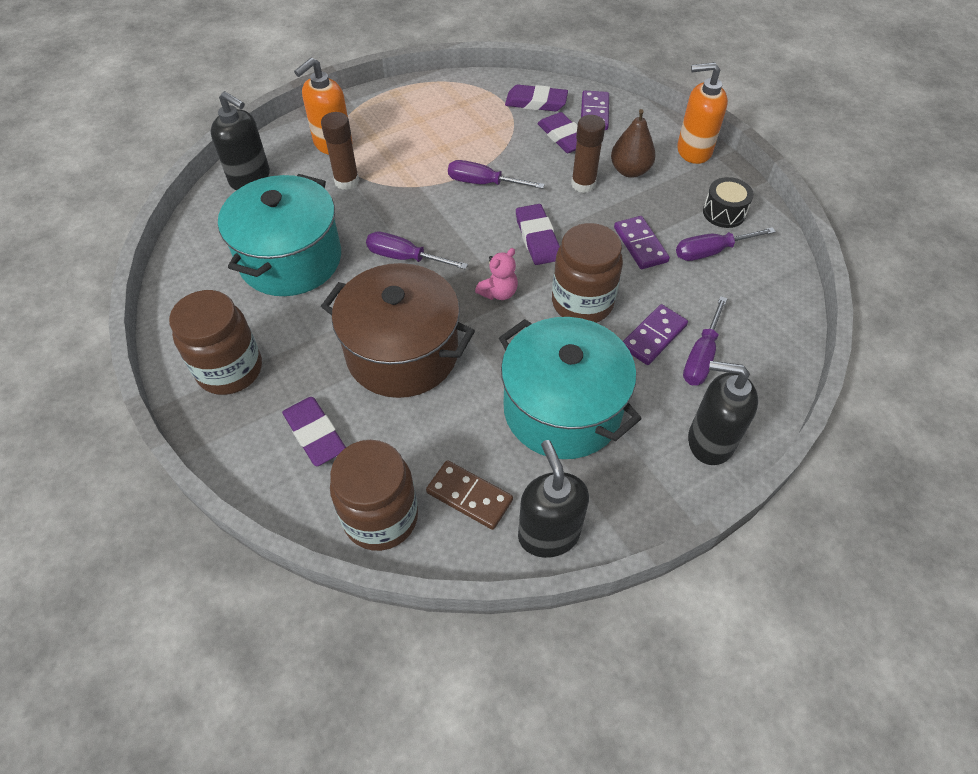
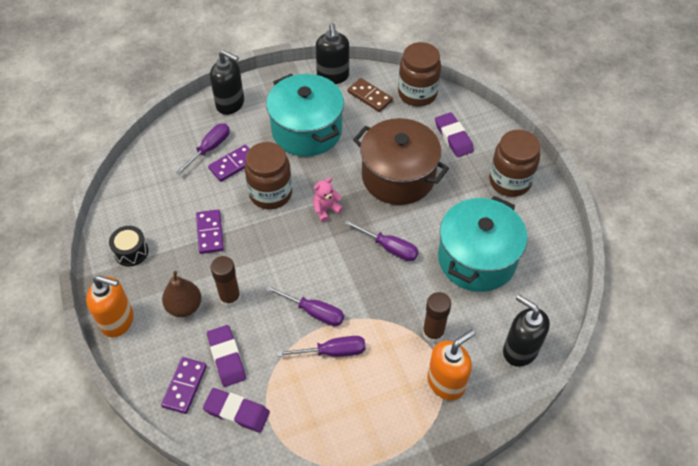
camera: 170 degrees left, 0 degrees up
purple eraser [516,204,560,265] -> none
purple screwdriver [676,227,776,261] -> purple screwdriver moved to [277,336,366,357]

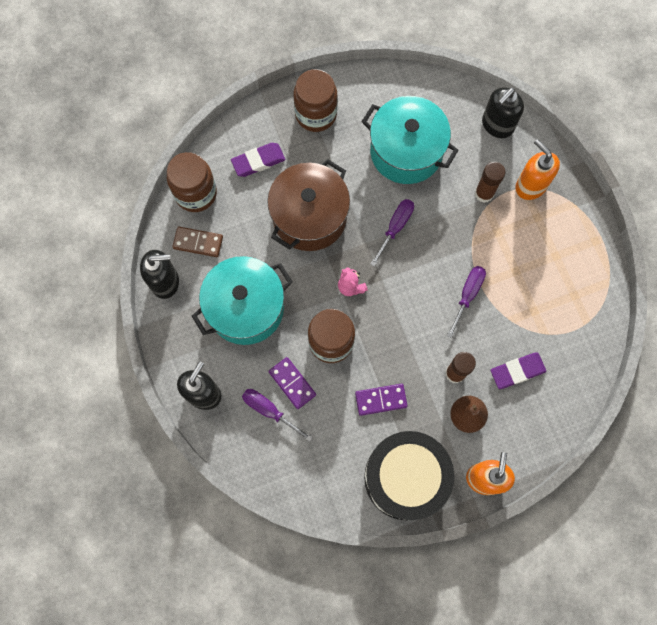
camera: 90 degrees left, 20 degrees up
black drum [109,226,149,266] -> black drum [364,431,454,520], size x2.38
purple domino [161,357,207,414] -> none
purple eraser [203,388,270,433] -> none
purple screwdriver [277,336,366,357] -> none
brown domino [348,78,393,112] -> brown domino turned 60 degrees clockwise [172,227,223,257]

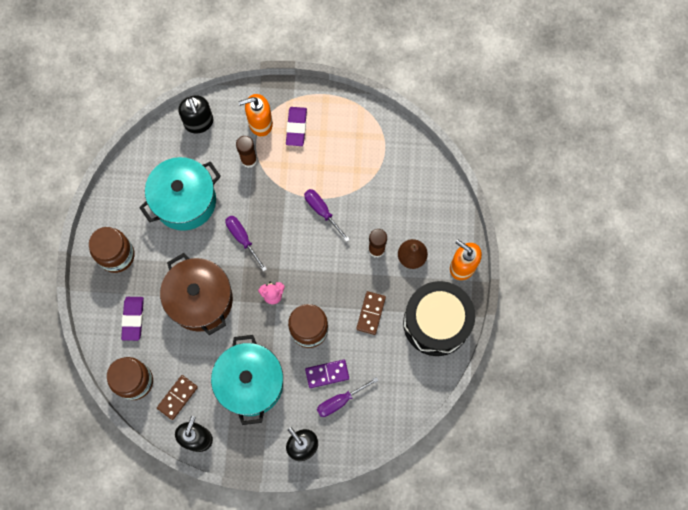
camera: 65 degrees left, 0 degrees up
purple domino [355,384,408,416] -> brown domino [356,291,386,335]
purple eraser [491,352,546,389] -> purple eraser moved to [286,107,307,146]

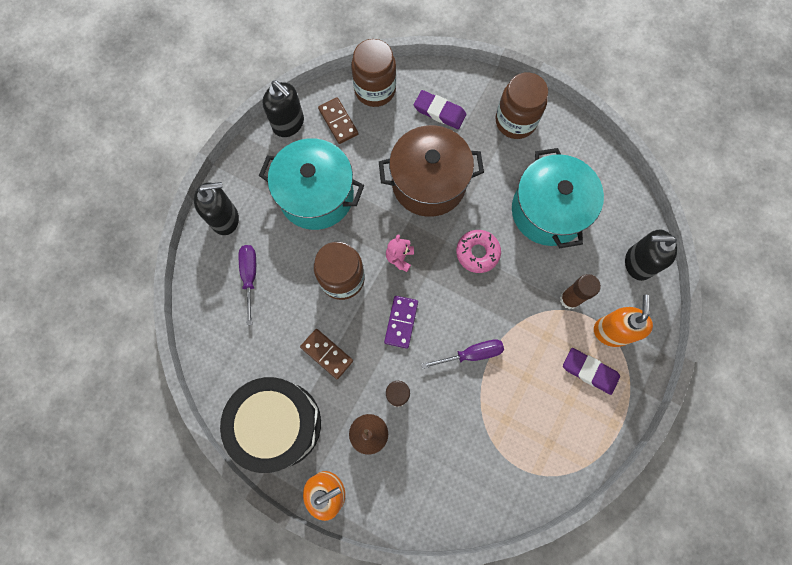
camera: 115 degrees right, 0 degrees up
purple screwdriver [225,216,267,272] -> pink donut [456,230,501,273]
purple domino [305,359,349,388] -> purple domino moved to [384,296,418,349]

